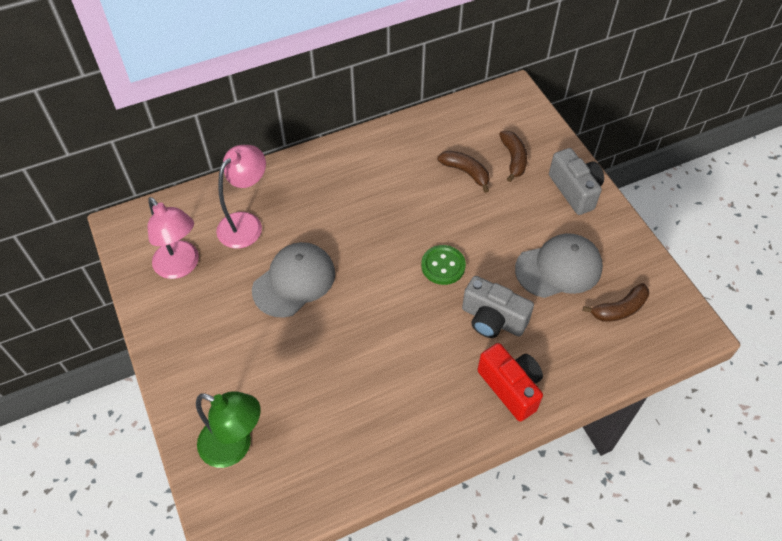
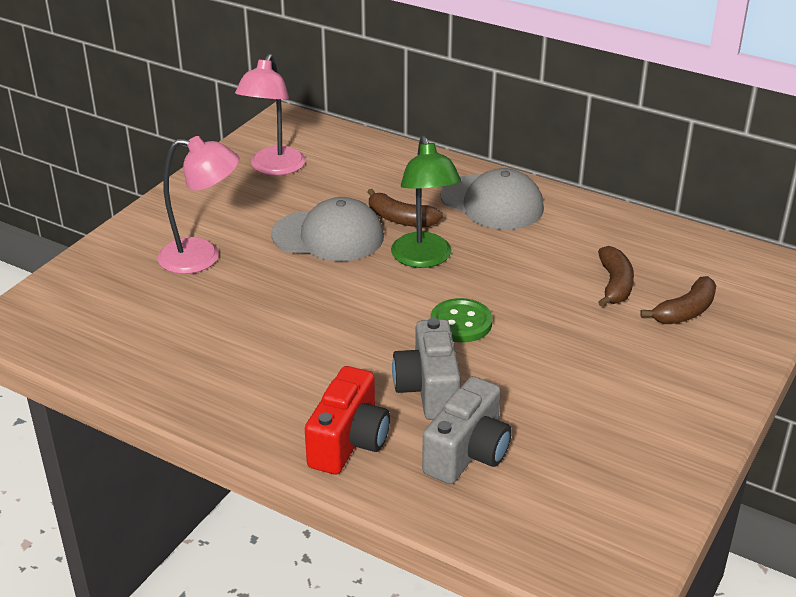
camera: 55 degrees right, 20 degrees down
green lamp [196,391,261,468] -> green lamp moved to [391,136,461,268]
pink lamp [216,145,266,249] -> pink lamp moved to [158,136,239,274]
grey cap [515,233,603,298] -> grey cap moved to [440,168,544,230]
grey camera [549,148,604,215] -> grey camera moved to [422,376,512,484]
brown banana [583,283,649,322] -> brown banana moved to [368,189,443,227]

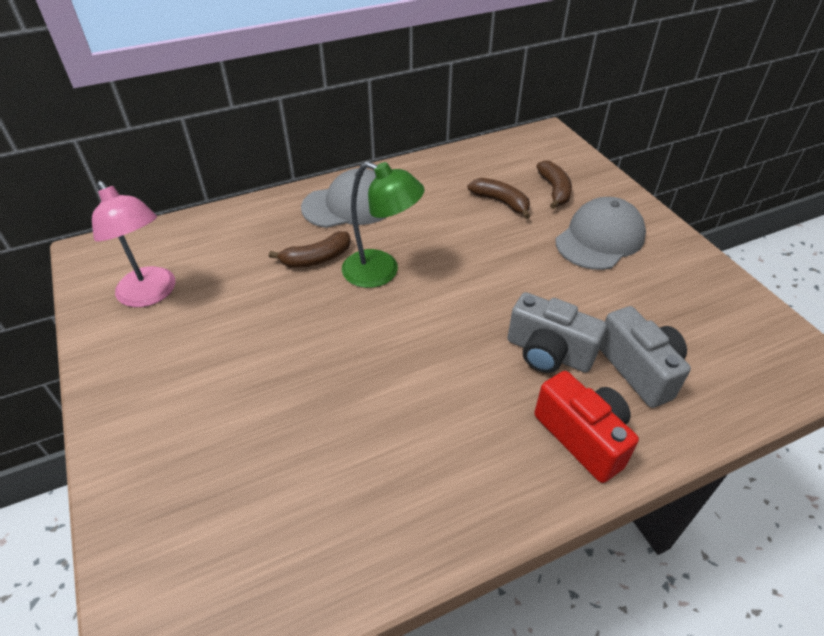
camera: 55 degrees left, 10 degrees up
pink lamp [158,136,239,274] -> none
grey cap [271,197,384,261] -> grey cap moved to [555,197,646,270]
green button [431,298,492,342] -> none

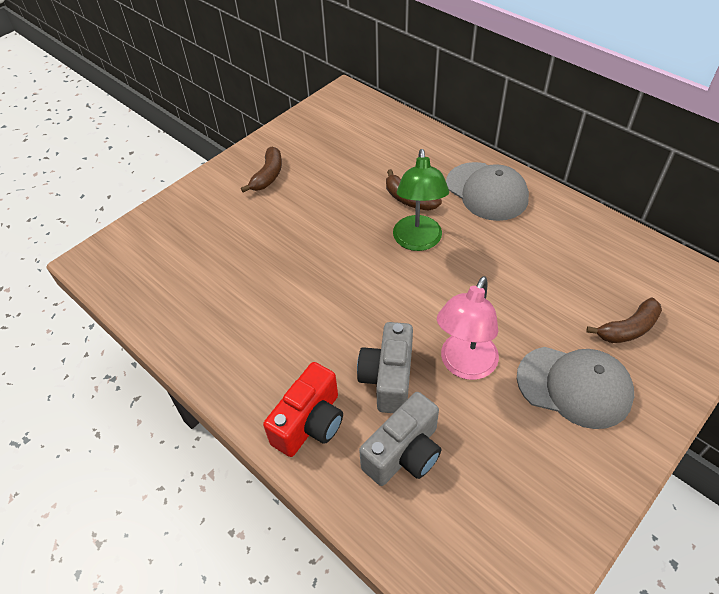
camera: 70 degrees right, 5 degrees up
pink lamp [92,181,175,307] -> pink lamp moved to [437,276,499,380]
brown banana [467,178,530,219] -> brown banana moved to [241,147,282,192]

